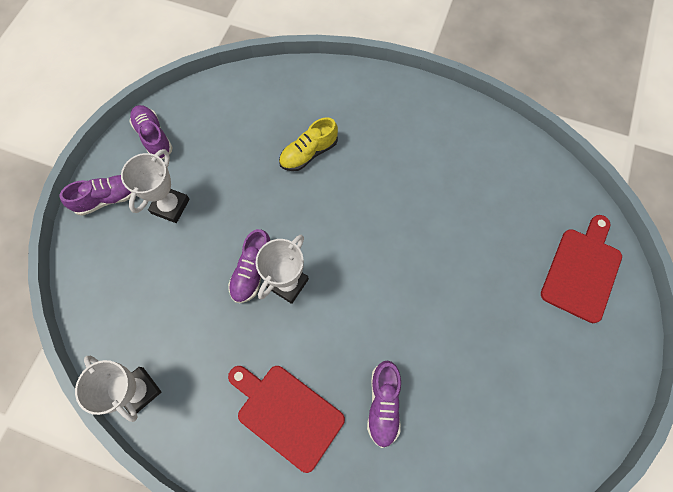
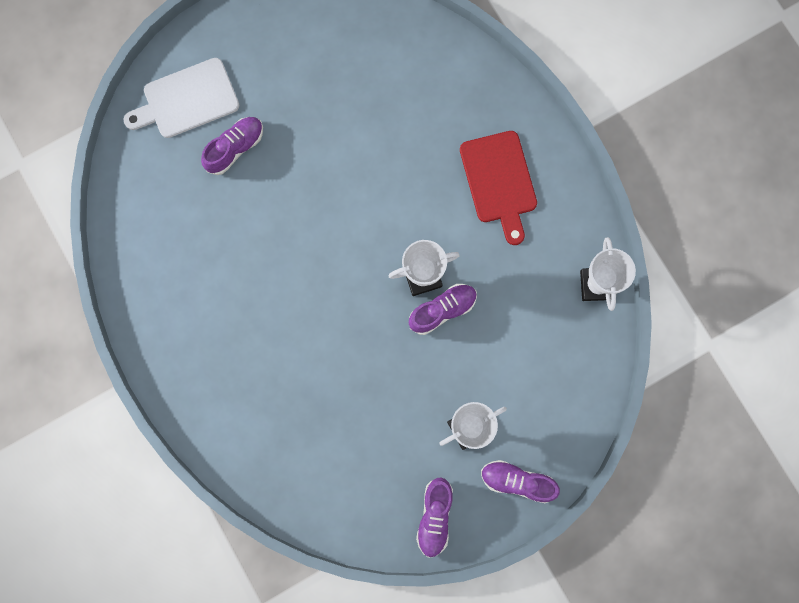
camera: 140 degrees left, 10 degrees up
yellow shoe [279,117,338,171] -> none
purple shoe [367,360,401,448] -> purple shoe moved to [201,117,263,175]
red cutting board [541,215,622,323] -> white cutting board [123,58,239,138]

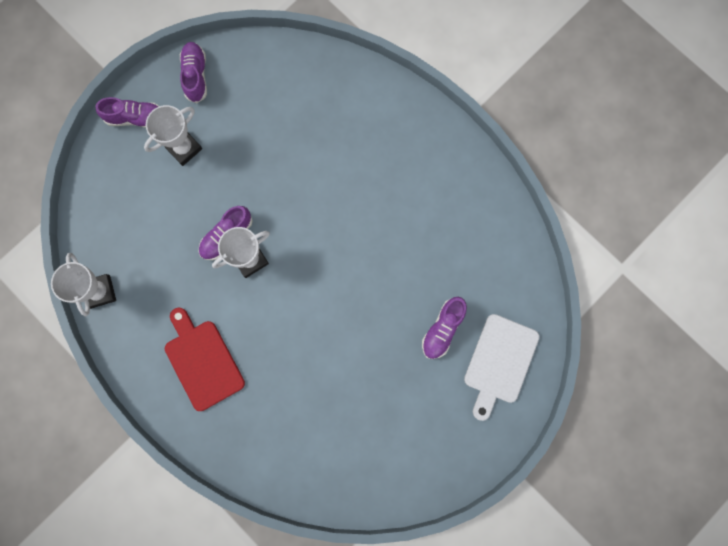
camera: 165 degrees right, 0 degrees up
white cutting board [123,58,239,138] -> white cutting board turned 150 degrees clockwise [464,314,540,421]

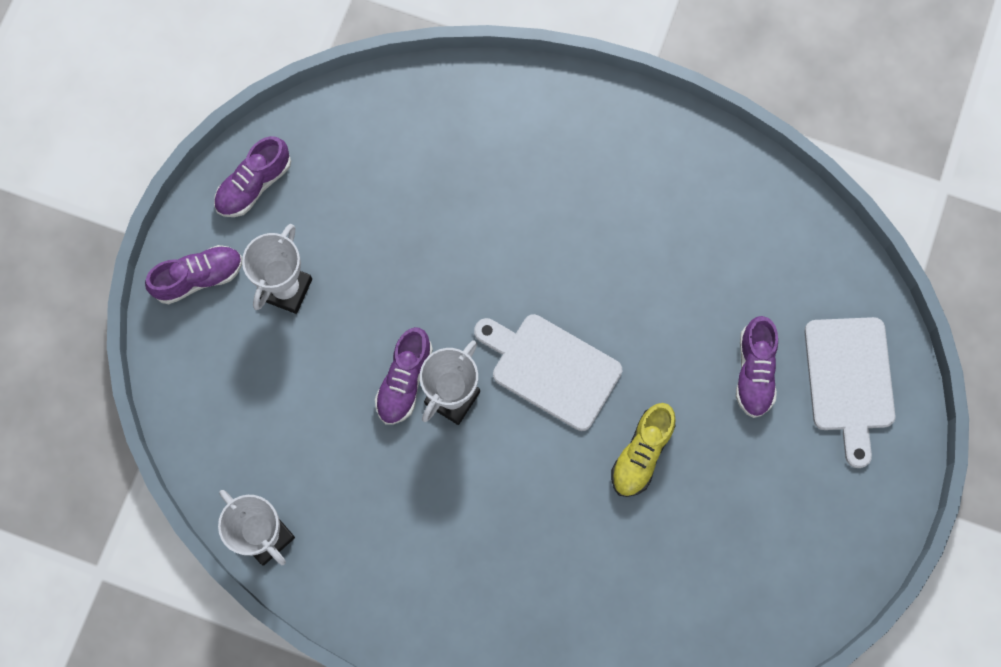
camera: 25 degrees left, 5 degrees down
red cutting board [165,308,245,411] -> none
purple shoe [180,42,207,103] -> purple shoe turned 105 degrees counterclockwise [214,136,291,217]
none -> white cutting board [474,314,622,431]
none -> yellow shoe [611,403,676,497]

